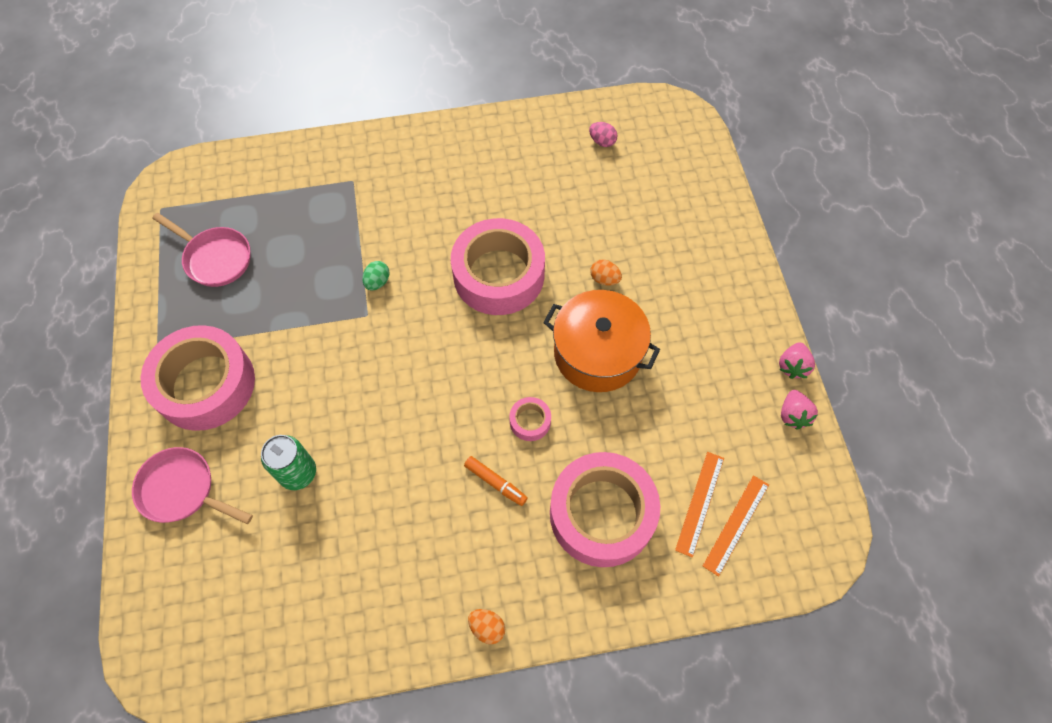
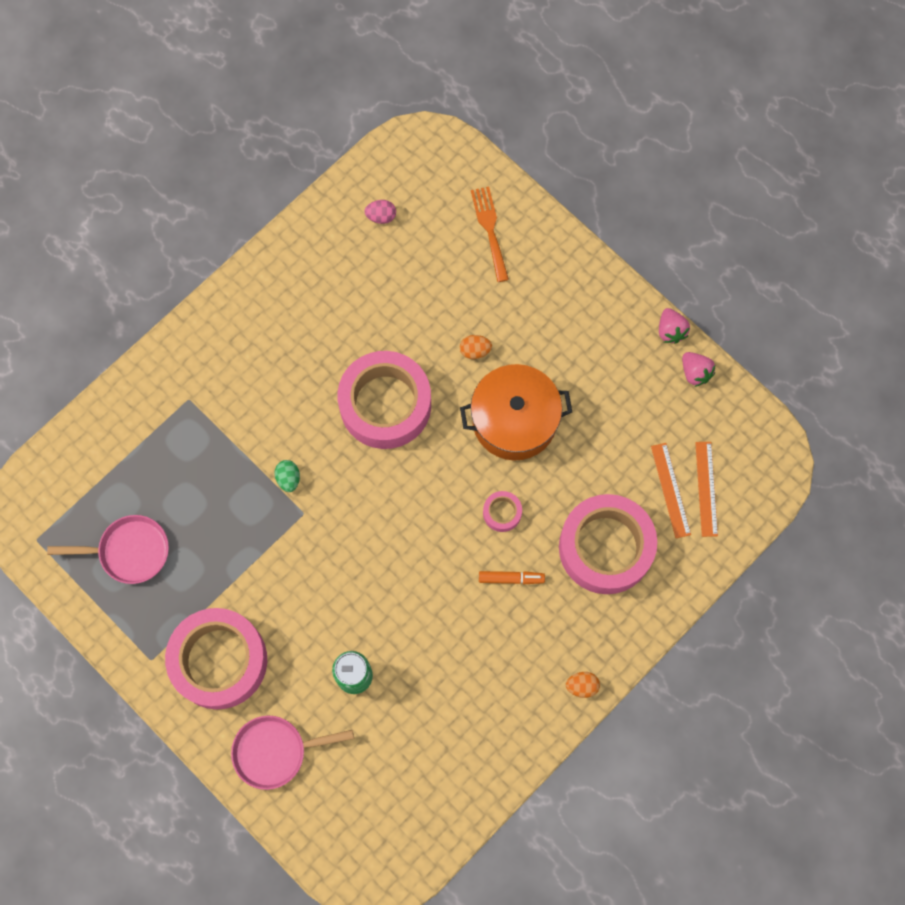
camera: 35 degrees left, 10 degrees up
none -> orange fork [471,187,509,282]

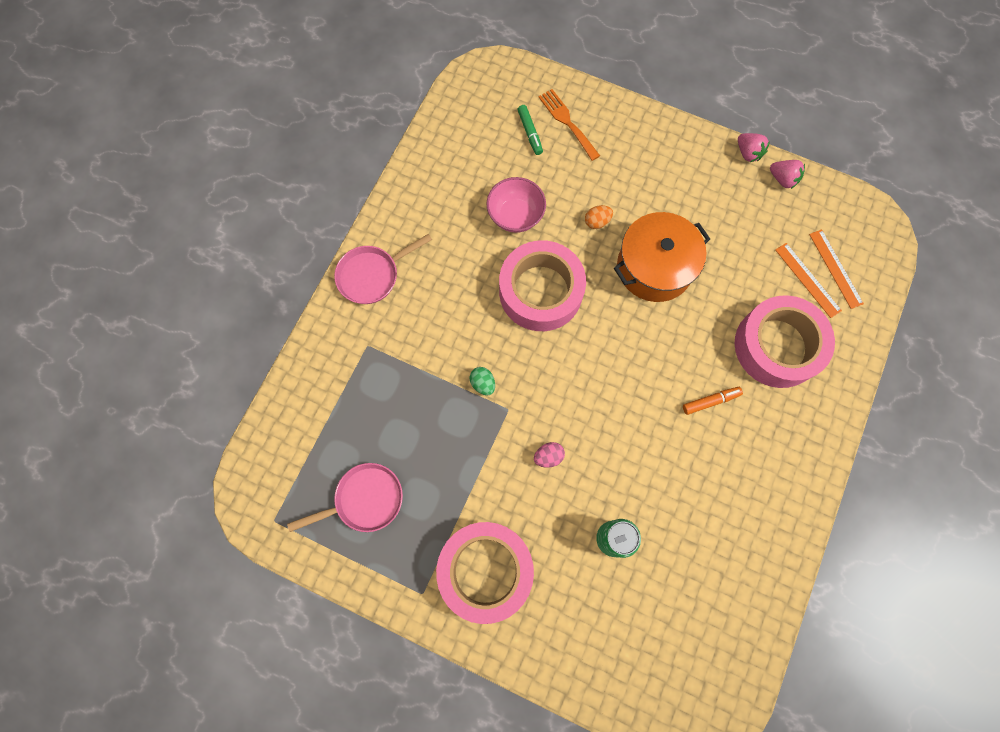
camera: 20 degrees left, 0 degrees up
pink pan [231,716,354,790] -> pink pan moved to [334,234,432,304]
pink egg [364,200,396,224] -> pink egg moved to [534,442,565,468]
pink tape [483,491,522,532] -> none
orange egg [566,672,600,698] -> none
none -> pink bowl [487,177,546,233]
none -> green marker [518,105,543,155]

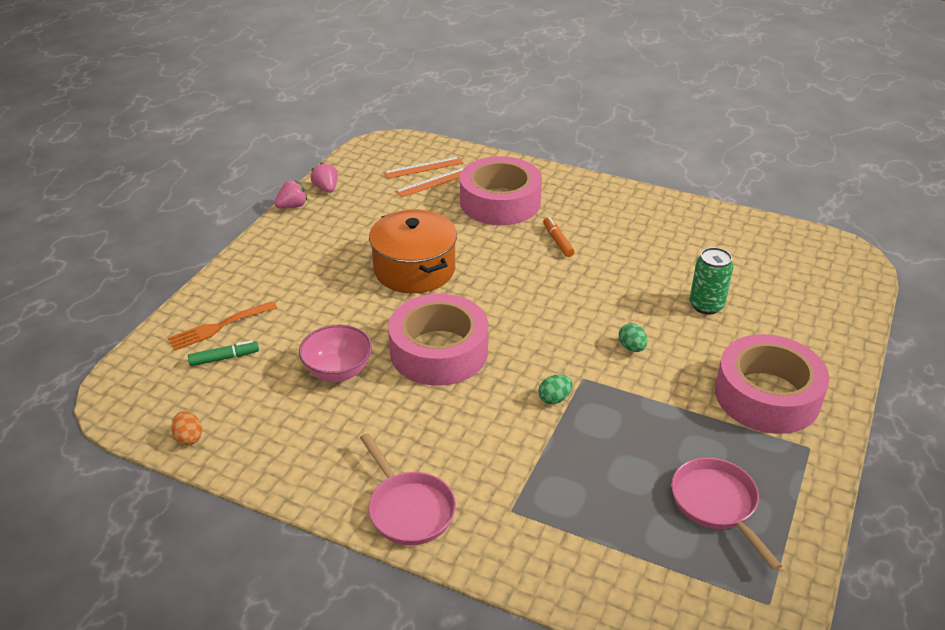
camera: 90 degrees left, 35 degrees down
pink egg [534,442,565,468] -> green egg [619,323,647,352]
orange egg [585,205,613,229] -> orange egg moved to [171,411,202,445]
pink strawberry [770,160,805,189] -> pink strawberry turned 60 degrees counterclockwise [310,162,338,193]

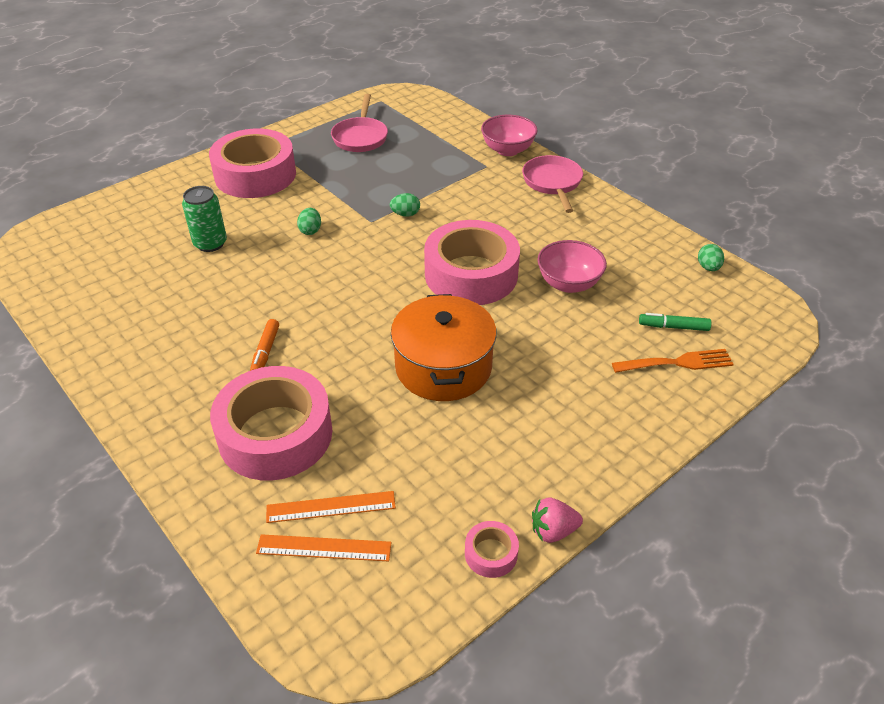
camera: 155 degrees left, 5 degrees up
orange egg [171,411,202,445] -> green egg [698,244,724,271]
pink strawberry [310,162,338,193] -> pink tape [465,521,519,578]
none -> pink bowl [481,115,538,156]

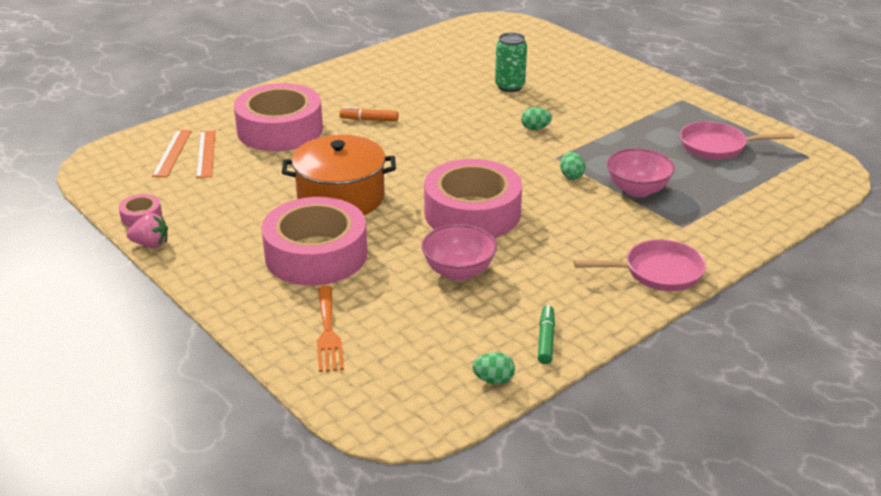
camera: 90 degrees right, 10 degrees down
pink tape [209,129,296,198] -> pink tape moved to [261,197,367,286]
pink bowl [481,115,538,156] -> pink bowl moved to [607,148,675,197]
pink strawberry [532,497,583,543] -> pink strawberry turned 105 degrees clockwise [126,213,168,248]
green marker [639,313,711,331] -> green marker moved to [538,305,555,364]

